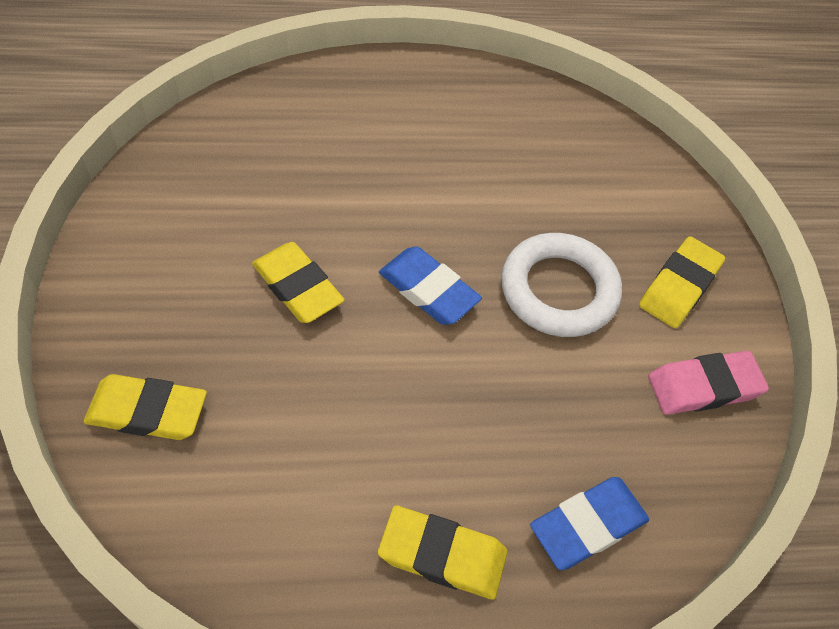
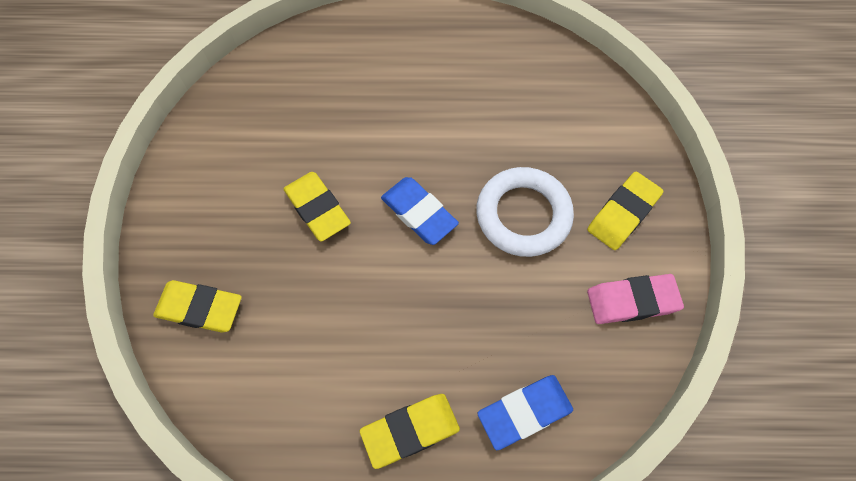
camera: 10 degrees right, 10 degrees up
yellow eraser [378,505,508,600] -> yellow eraser turned 45 degrees counterclockwise [360,394,460,469]

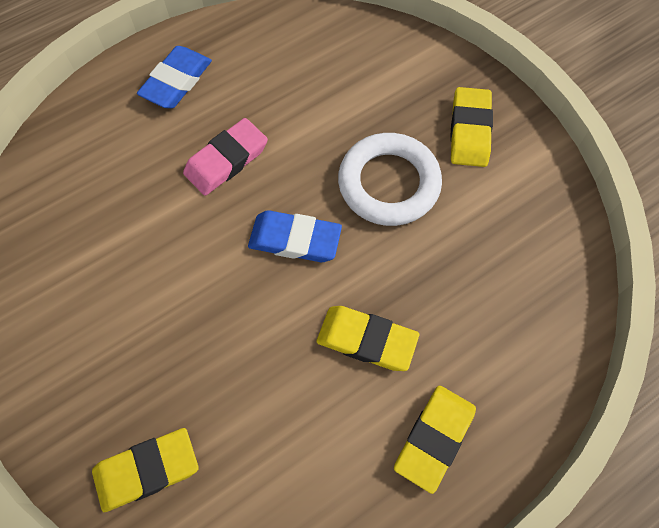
camera: 35 degrees left, 0 degrees up
yellow eraser [284,172,351,241] -> yellow eraser moved to [316,306,419,371]
blue eraser [477,375,573,450] -> blue eraser moved to [137,46,212,108]
pink eraser [587,274,684,324] -> pink eraser moved to [183,118,268,196]

